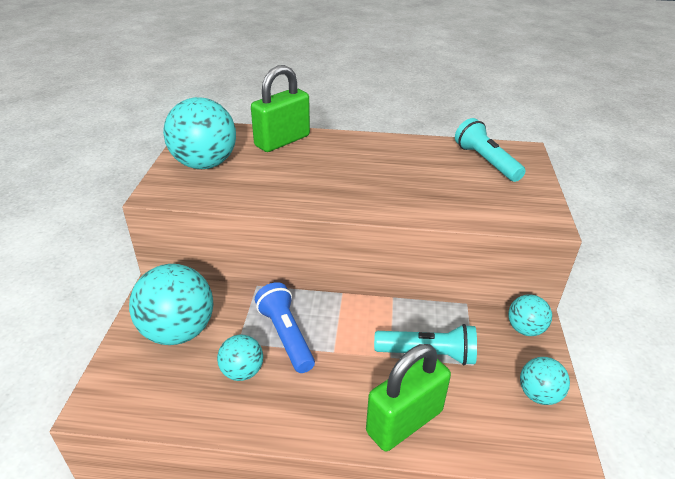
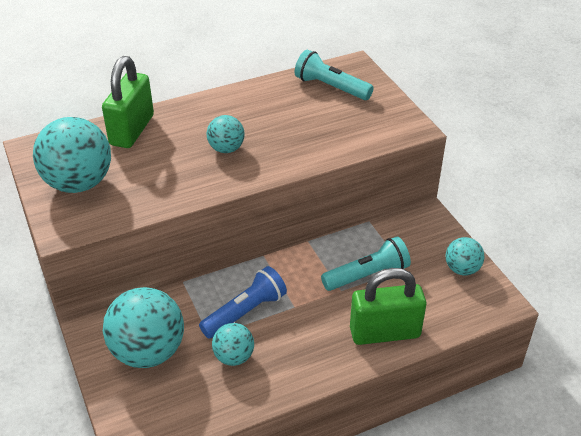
camera: 30 degrees left, 5 degrees up
blue flashlight [255,282,315,373] -> blue flashlight turned 105 degrees clockwise [199,266,287,339]
green padlock [366,344,451,451] -> green padlock turned 60 degrees clockwise [350,268,426,345]
turquoise ball [508,294,552,336] -> turquoise ball moved to [206,115,245,153]

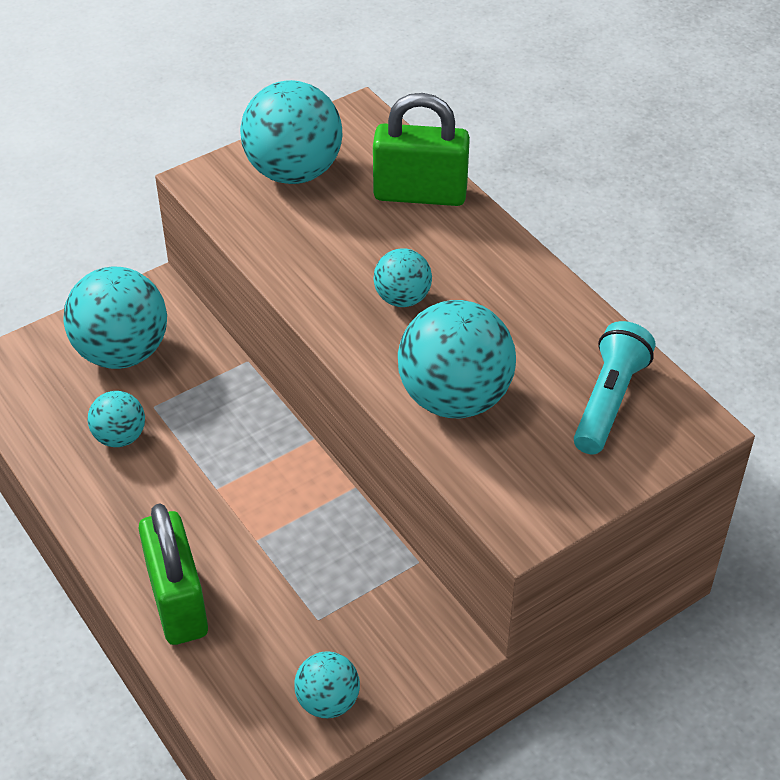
camera: 80 degrees right, 5 degrees up
blue flashlight [199,266,287,339] -> none
turquoise flashlight [321,236,411,291] -> none
none -> turquoise ball [398,300,516,418]

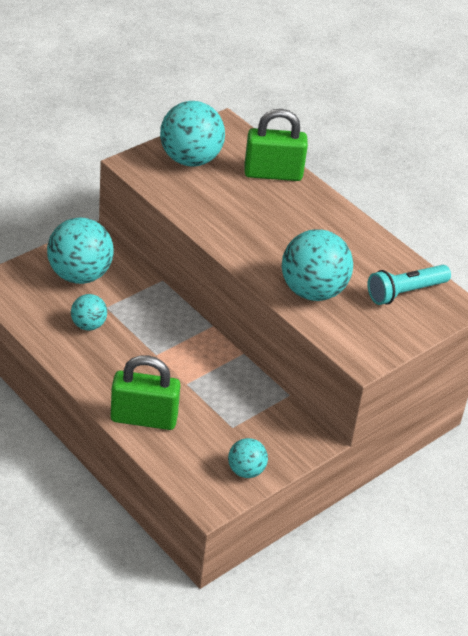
camera: 10 degrees left, 5 degrees down
green padlock [139,504,208,645] -> green padlock turned 60 degrees counterclockwise [111,355,180,430]
turquoise ball [373,248,432,307] -> none
turquoise flashlight [574,321,656,454] -> turquoise flashlight turned 135 degrees counterclockwise [367,265,451,305]

